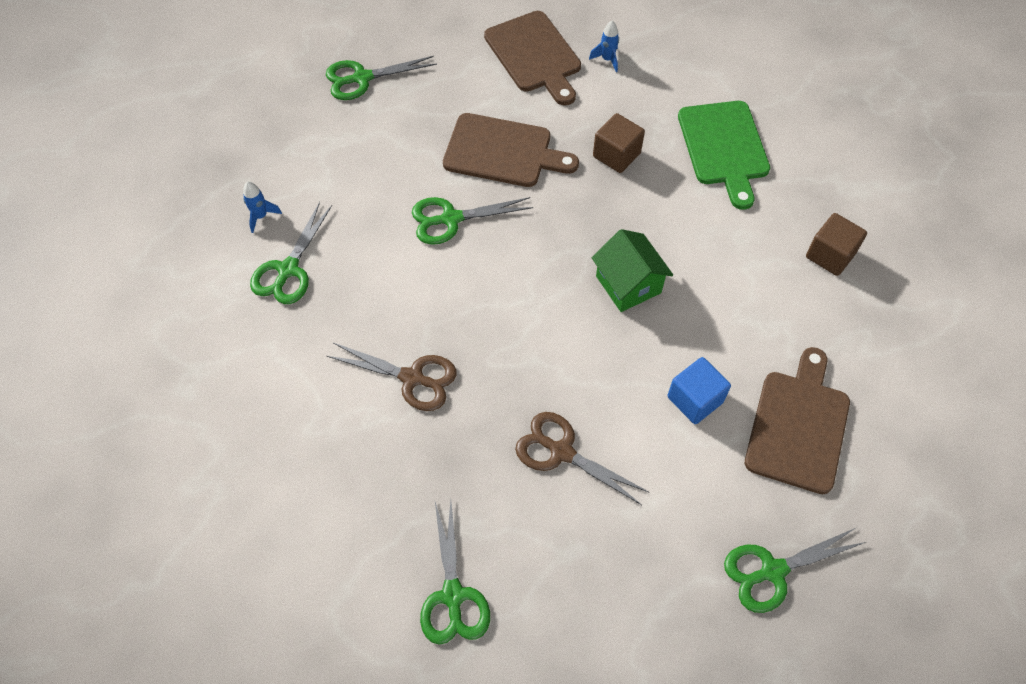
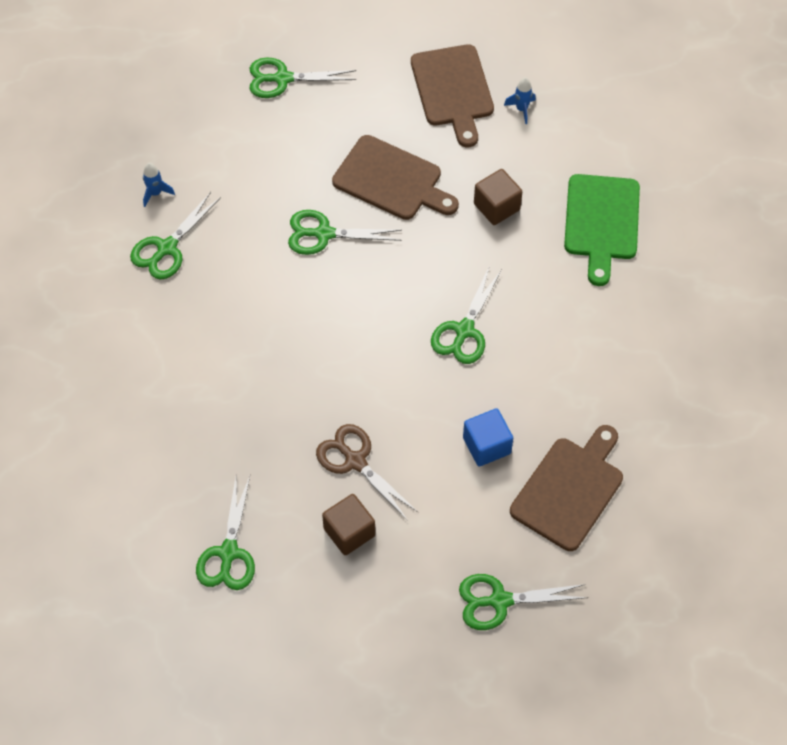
camera: 15 degrees right, 0 degrees up
brown scissors [327,343,457,411] -> none
green house [592,229,673,312] -> green scissors [431,265,502,364]
brown cube [806,213,867,276] -> brown cube moved to [322,494,375,555]

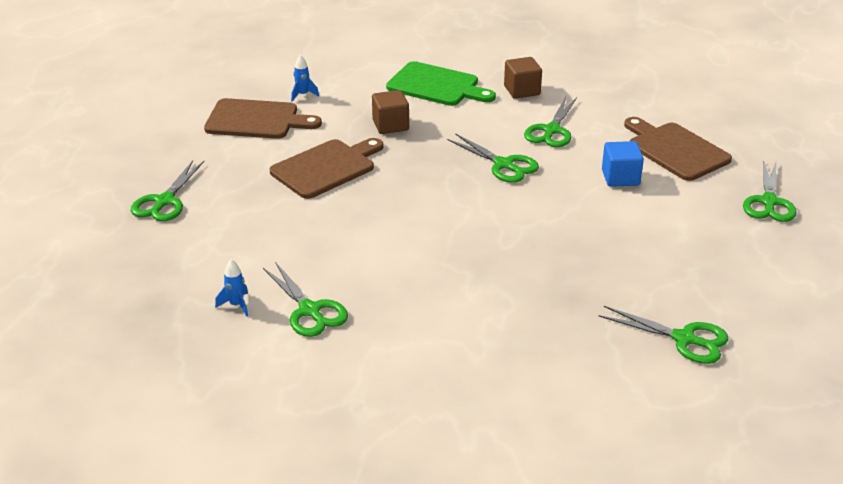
camera: 70 degrees left, 25 degrees down
green scissors [288,210,402,255] -> green scissors moved to [524,97,577,147]
brown scissors [316,424,419,521] -> none
brown cube [322,494,375,555] -> brown cube moved to [504,57,542,99]

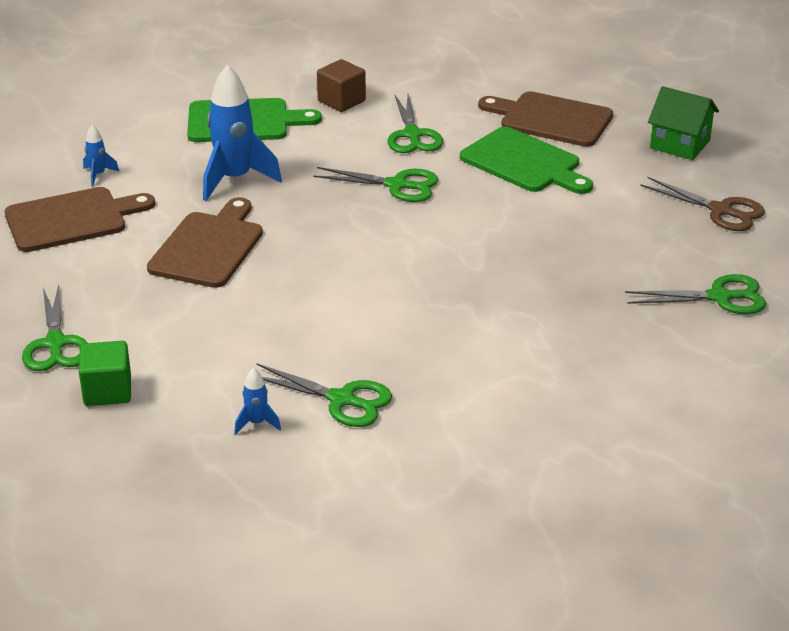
camera: 30 degrees left, 0 degrees up
brown cube [372,90,409,134] -> blue rocket [203,65,282,201]
blue cube [602,141,644,187] -> green cutting board [460,127,593,194]
green scissors [743,160,797,222] -> green house [648,86,719,160]
none -> green cube [79,341,131,406]
none -> brown scissors [640,177,765,231]

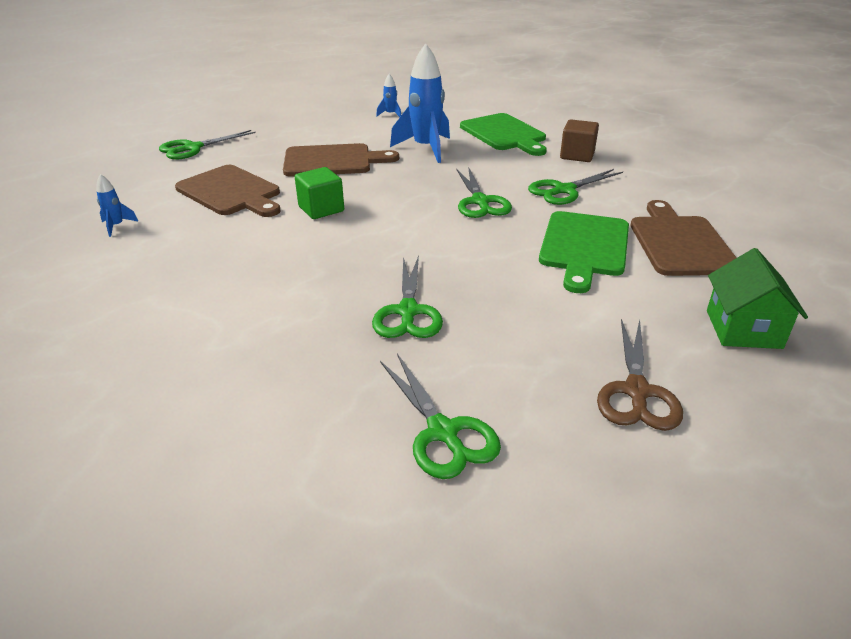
camera: 65 degrees right, 0 degrees up
brown cutting board [5,187,155,252] -> brown cutting board moved to [175,165,281,217]
green cube [79,341,131,406] -> green cube moved to [295,167,344,219]
green scissors [257,364,392,427] -> green scissors moved to [372,255,443,338]

